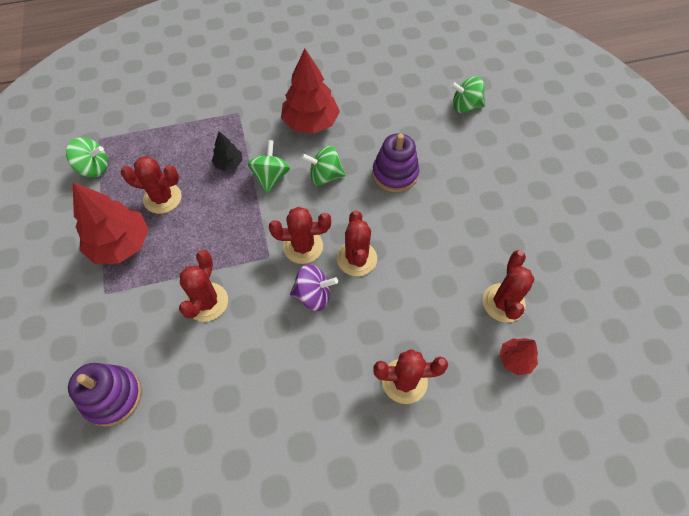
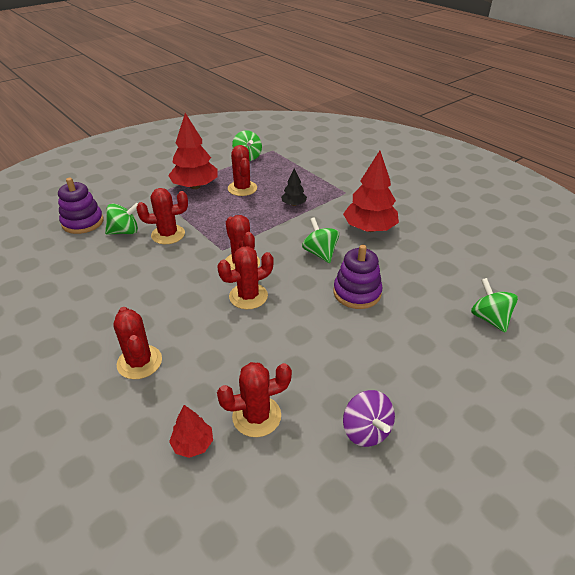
camera: 65 degrees right, 20 degrees down
green spinning top [248,140,290,193] -> green spinning top moved to [105,203,138,235]
purple spinning top [290,264,338,311] -> purple spinning top moved to [343,390,395,447]

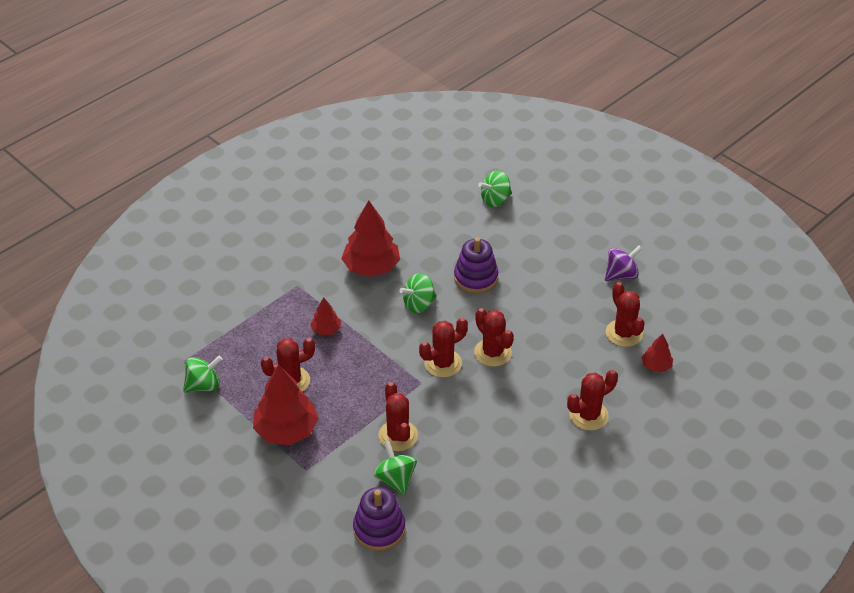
camera: 95 degrees left, 5 degrees up
black tree [281,168,307,206] -> red tree [310,297,341,336]

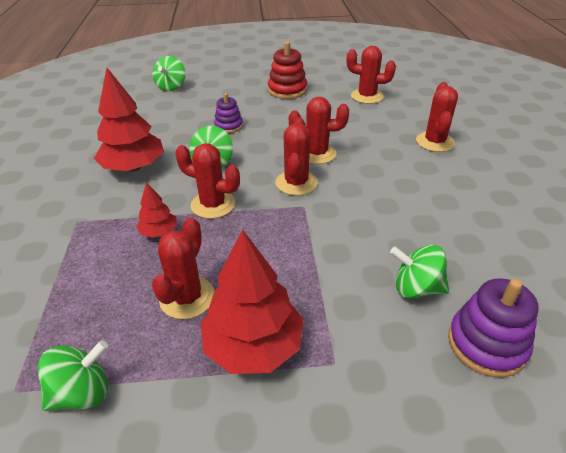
camera: 50 degrees left, 5 degrees down
green spinning top [183,356,222,392] -> green spinning top turned 45 degrees clockwise [38,340,108,411]
red cactus [378,382,418,451] -> red cactus moved to [175,143,240,219]
purple stacking toy [454,238,498,293] -> purple stacking toy [214,93,243,133], size x0.65
purple spinning top [605,245,643,281] -> none
red tree [641,333,673,372] -> none
none -> red stacking toy [268,41,307,99]

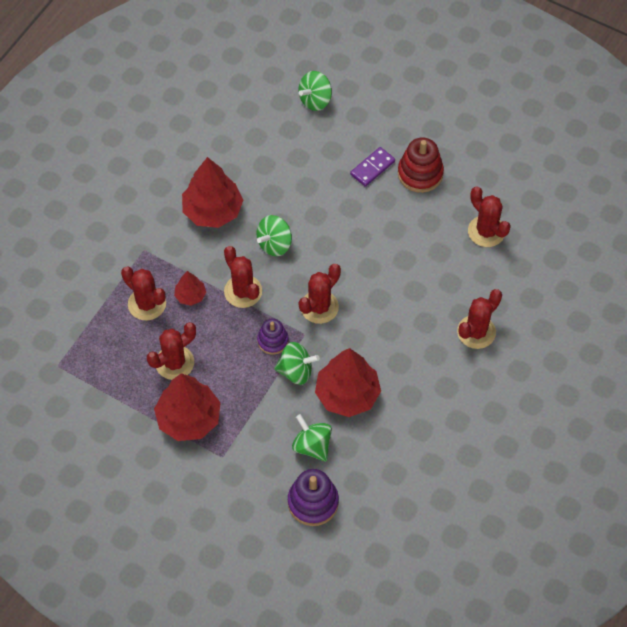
camera: 35 degrees right, 20 degrees up
green spinning top [38,340,108,411] -> green spinning top moved to [274,342,320,385]
purple stacking toy [214,93,243,133] -> purple stacking toy moved to [257,318,289,355]
red cactus [289,96,349,164] -> red cactus moved to [121,266,166,321]
none -> red tree [315,348,381,417]
none -> purple domino [350,147,395,187]

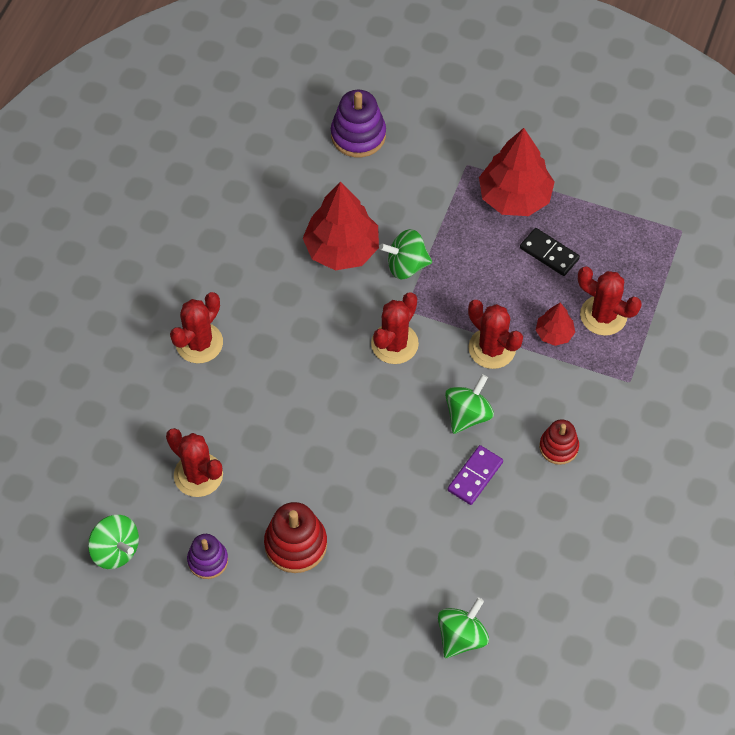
camera: 170 degrees right, 0 degrees up
red cactus [147,322,196,380] -> black domino [520,228,580,276]
red tree [182,157,243,228] -> red stacking toy [539,420,579,465]
purple stacking toy [257,318,289,355] -> purple stacking toy moved to [187,534,228,579]
green spinning top [292,414,332,462] -> green spinning top moved to [88,515,139,569]
purple domino [350,147,395,187] -> purple domino moved to [447,445,503,505]

